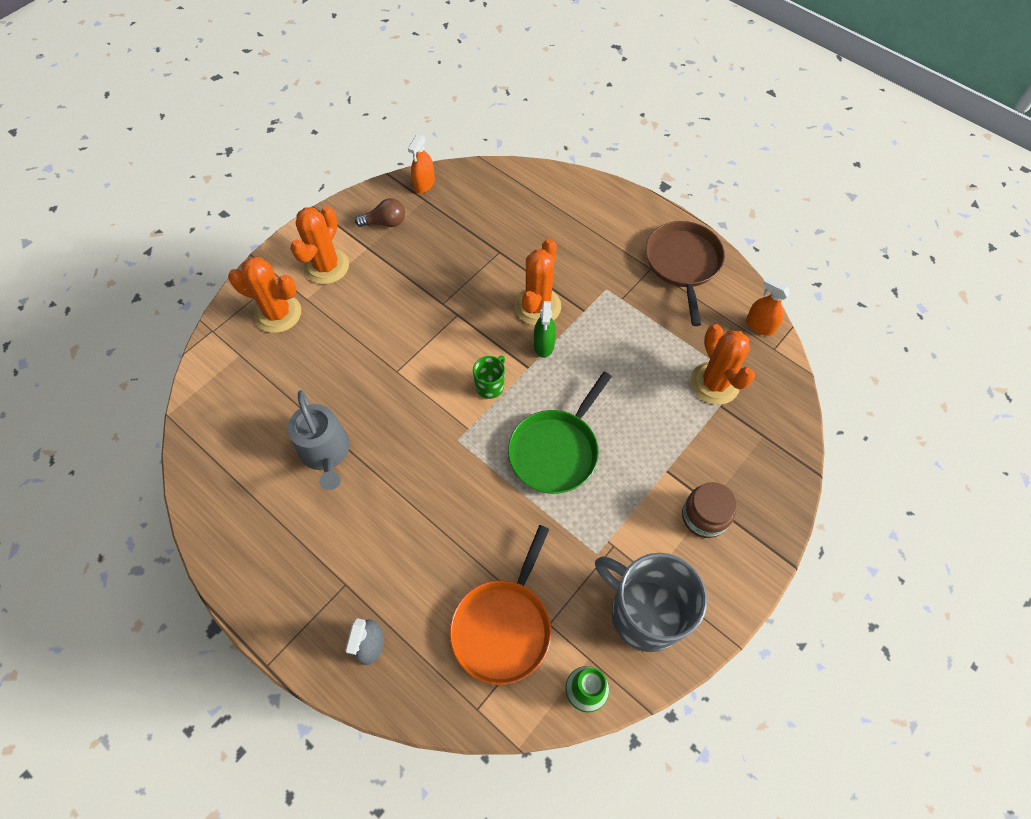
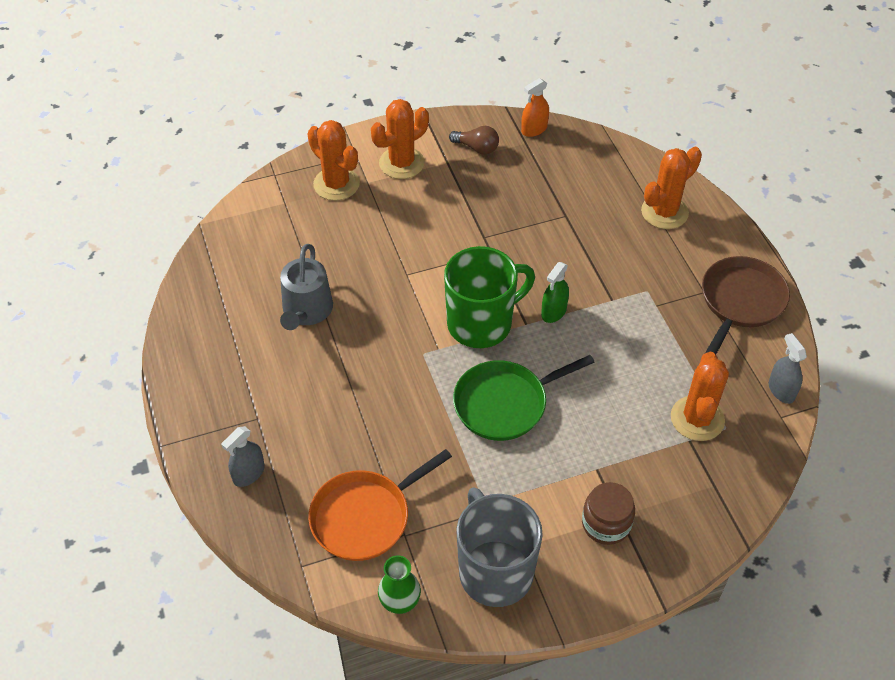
camera: 30 degrees right, 10 degrees down
green mug [473,356,505,399] -> green mug [444,246,535,348], size x2.21
orange cactus [515,239,561,325] -> orange cactus moved to [641,147,702,229]
orange spray bottle [746,277,790,336] -> grey spray bottle [769,333,807,404]

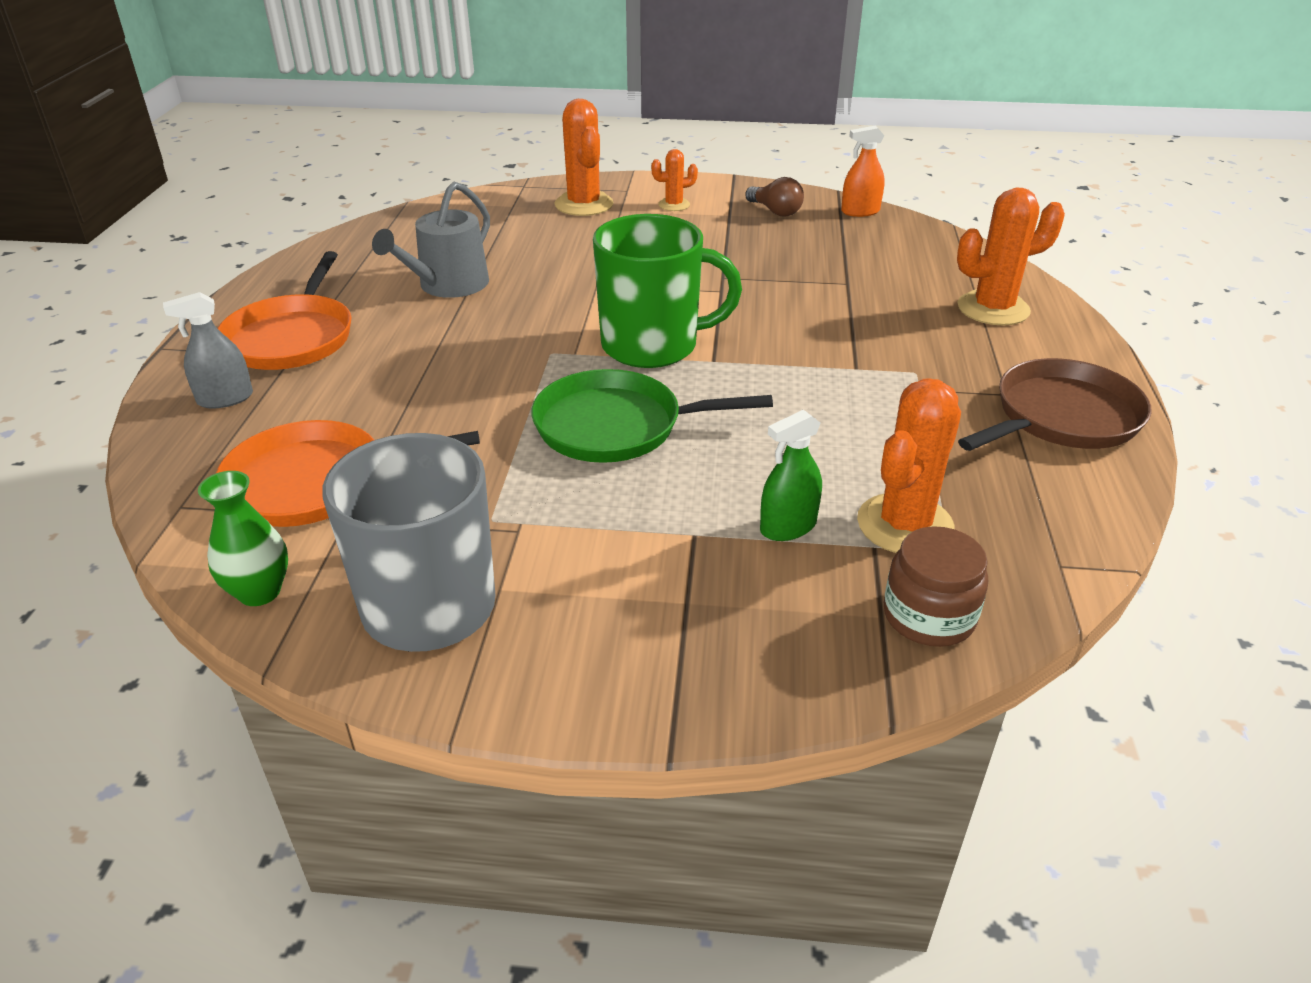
camera: 25 degrees right, 15 degrees down
orange cactus [371,99,429,179] -> orange cactus [651,149,698,211], size x0.54
green spray bottle [541,262,569,323] -> green spray bottle moved to [760,409,822,541]
brown jar [582,482,635,545] -> brown jar moved to [884,526,988,647]
grey spray bottle [769,333,807,404] -> none
none -> orange pan [218,251,352,370]

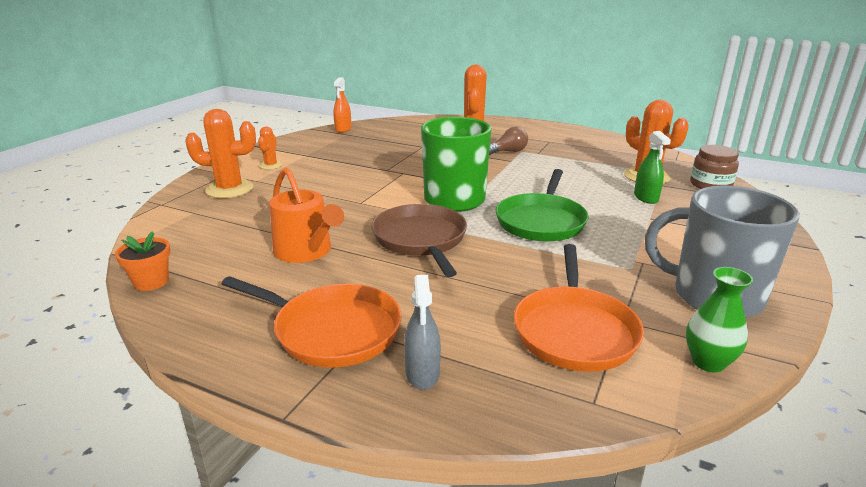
camera: 70 degrees left, 10 degrees down
grey watering can [372,182,490,298] -> orange watering can [269,167,344,263]
brown light bulb [745,177,804,216] -> brown light bulb moved to [489,127,528,155]
brown pan [958,358,1152,451] -> brown pan moved to [371,204,467,277]
none -> orange flower pot [115,231,170,291]

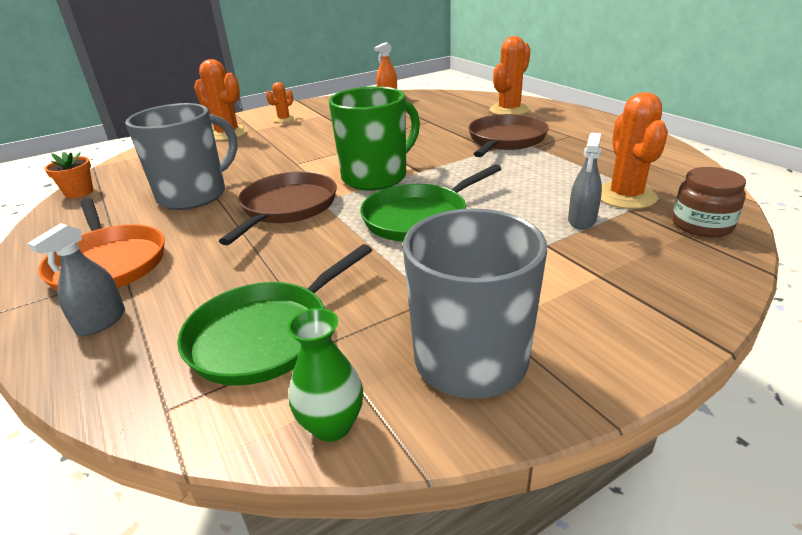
camera: 35 degrees right, 5 degrees up
orange watering can [269,167,344,263] -> grey mug [125,103,238,210]
brown light bulb [489,127,528,155] -> brown pan [468,114,549,157]
orange pan [514,244,644,372] -> green pan [177,244,372,386]
green spray bottle [634,131,671,204] -> grey spray bottle [568,133,602,230]

